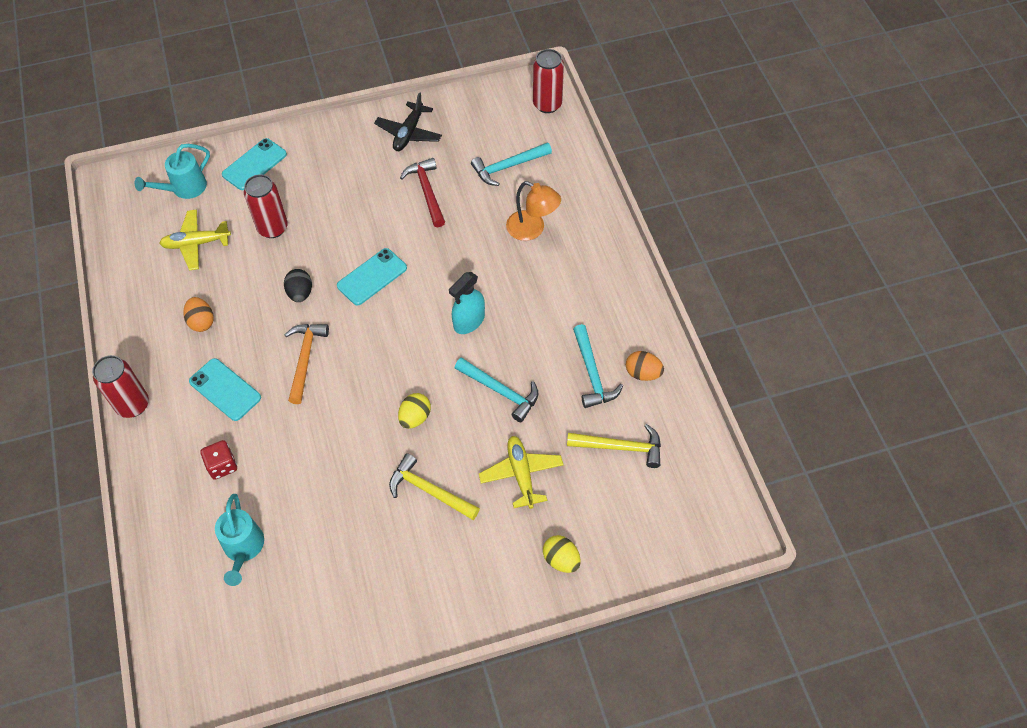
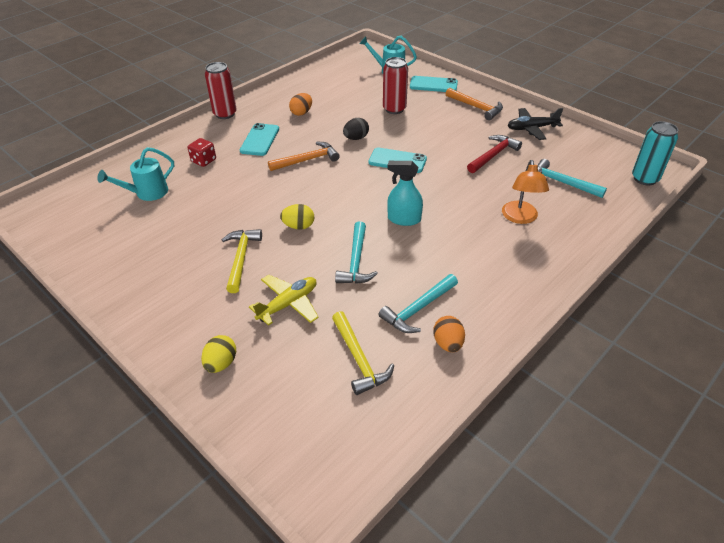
camera: 60 degrees right, 15 degrees down
yellow plane [159,209,231,270] -> none
red can [533,49,564,113] -> turquoise can [632,121,678,185]
none -> orange hammer [446,88,503,120]

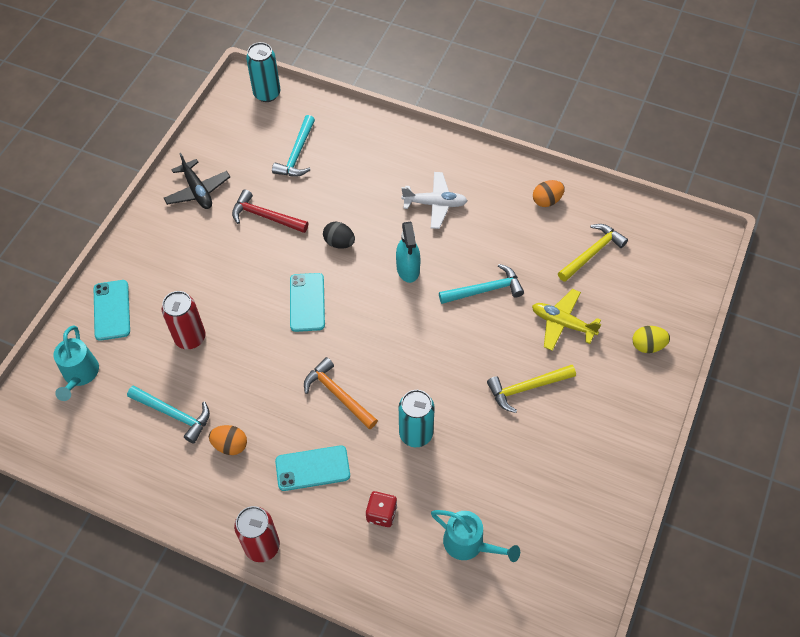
camera: 110 degrees left, 15 degrees up
yellow egg [280,204,315,229] -> none
black egg [343,118,369,140] -> black egg moved to [323,222,355,249]
turquoise hammer [378,274,458,333] -> turquoise hammer moved to [127,386,210,443]
orange hammer [446,88,503,120] -> none
orange lamp [502,160,549,224] -> none
none -> turquoise can [399,390,435,447]
none -> white plane [401,172,468,229]

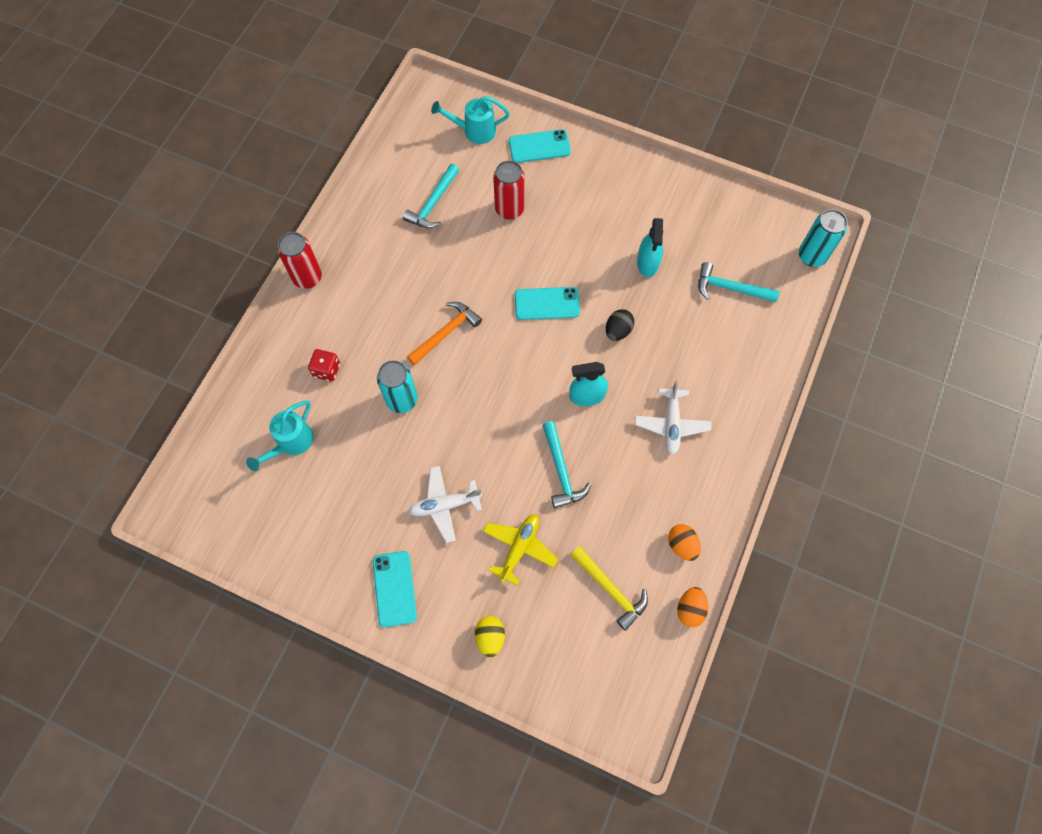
camera: 90 degrees right, 10 degrees up
black plane [164,153,230,209] -> none
orange egg [209,425,247,455] -> orange egg moved to [677,587,708,627]
red hammer [232,190,308,233] -> turquoise spray bottle [637,218,663,277]
turquoise phone [275,445,350,491] -> turquoise phone moved to [373,551,417,627]
yellow hammer [487,364,576,413] -> white plane [409,466,482,543]

